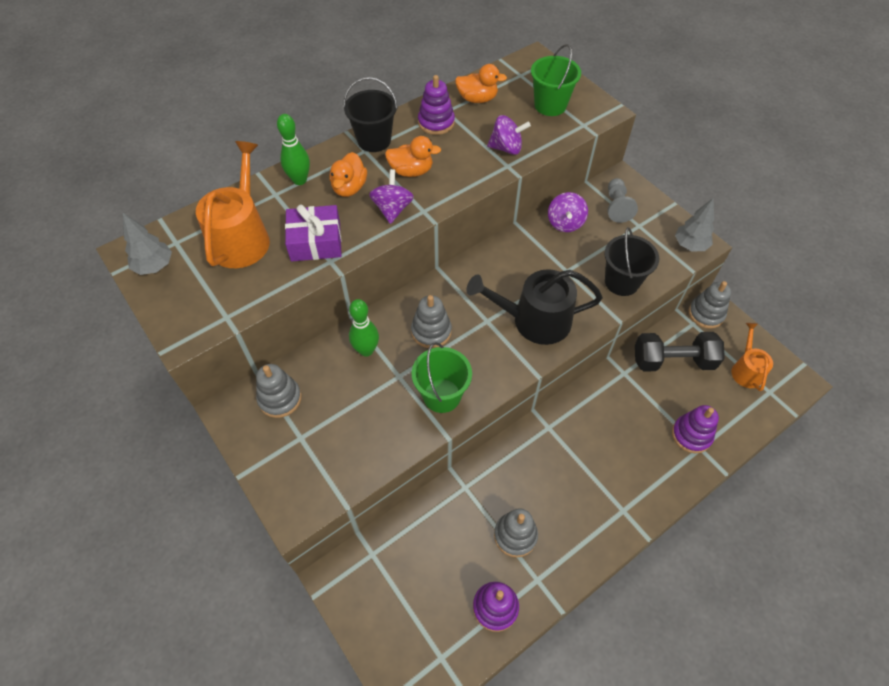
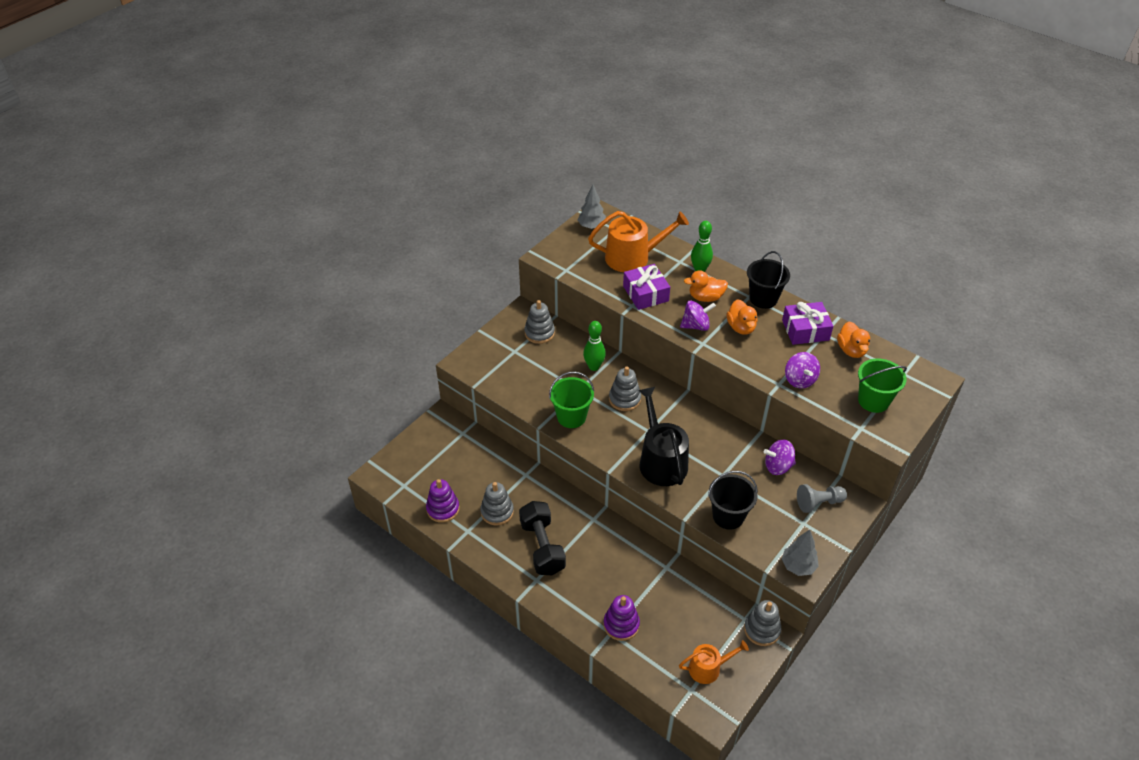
camera: 75 degrees right, 10 degrees down
purple stacking toy [418,75,455,135] -> purple gift [782,302,833,345]
black dumbbell [635,332,725,372] -> black dumbbell moved to [519,501,566,575]

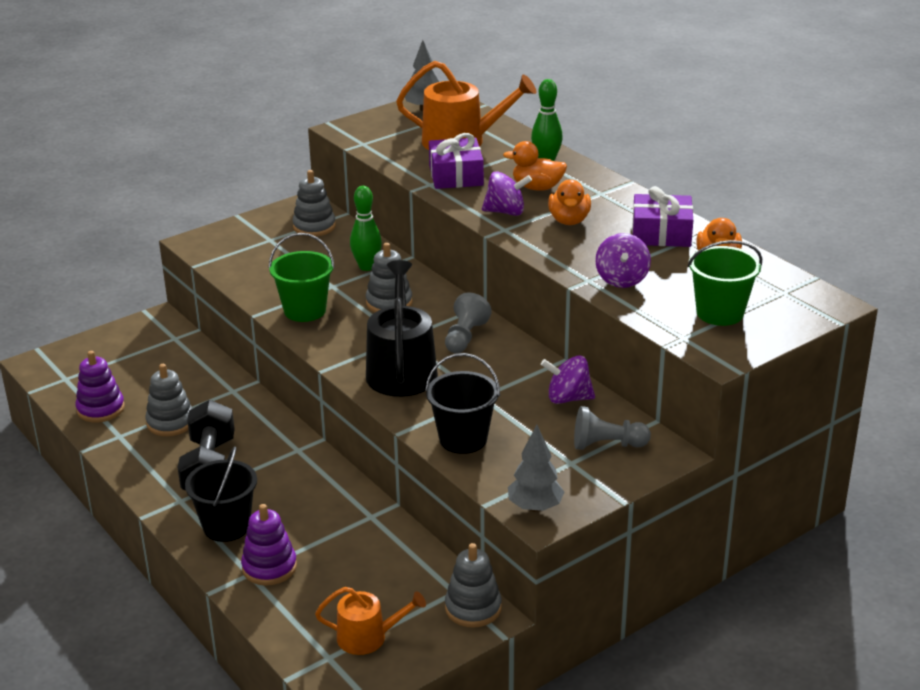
camera: 15 degrees right, 15 degrees down
black bucket [747,251,790,309] -> black bucket moved to [185,447,257,542]
none -> grey pawn [445,293,492,353]

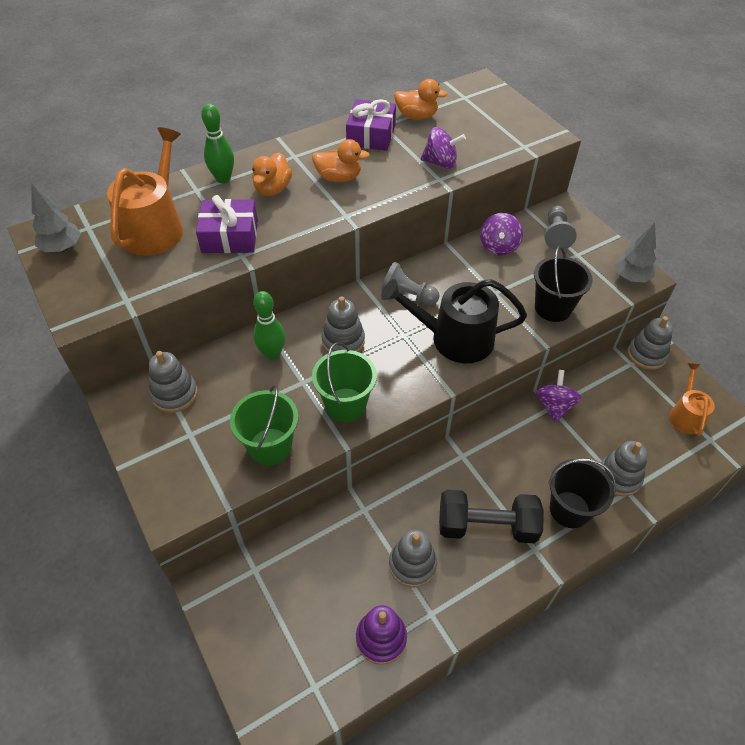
camera: 85 degrees left, 20 degrees up
purple stacking toy [241,504,297,586] -> grey stacking toy [599,441,647,496]
purple spinning top [482,172,532,216] -> purple spinning top moved to [536,370,581,423]
green bucket [688,240,762,326] -> green bucket moved to [230,385,298,465]

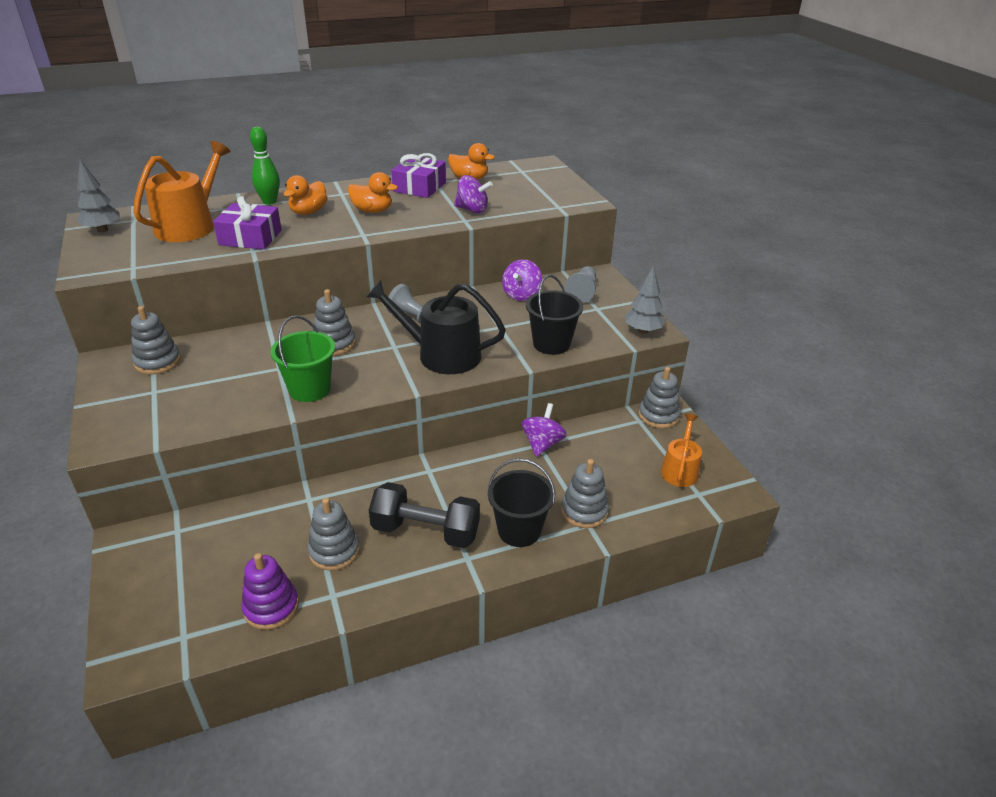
camera: 10 degrees right, 15 degrees down
green bucket [230,385,298,465] -> none
green bowling pin [253,291,285,360] -> none

